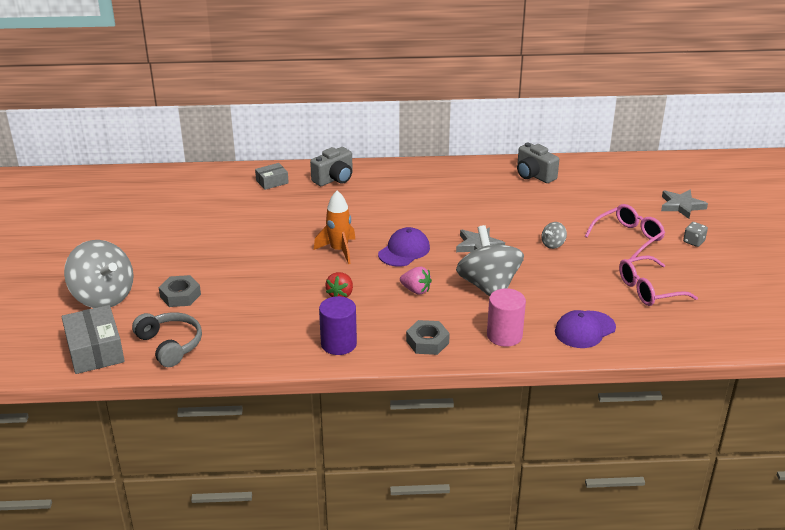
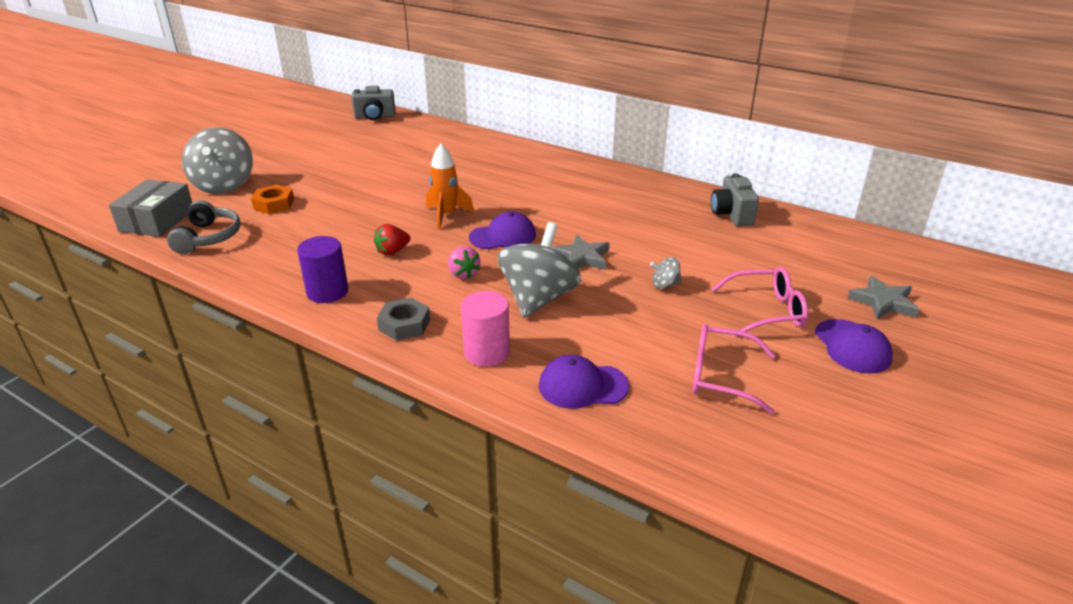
camera: 35 degrees right, 0 degrees up
grey nut [158,275,201,307] -> orange nut [251,185,294,214]
grey box [255,163,289,190] -> none
grey camera [310,147,353,186] -> grey camera moved to [351,86,396,120]
grey dice [683,222,708,247] -> purple cap [815,319,893,373]

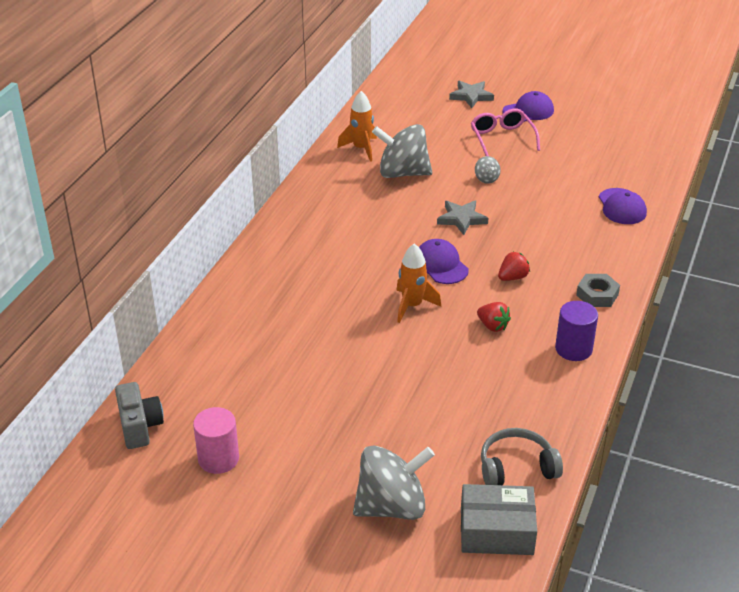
camera: 100 degrees left, 5 degrees up
orange nut [251,185,294,214] -> none
pink strawberry [448,246,481,279] -> red strawberry [498,252,530,281]
pink cylinder [461,291,510,367] -> pink cylinder moved to [193,407,239,474]
grey spinning top [498,222,581,318] -> grey spinning top moved to [372,124,432,178]
pink glasses [692,324,776,414] -> none
grey camera [711,173,759,226] -> orange rocket [337,91,377,162]

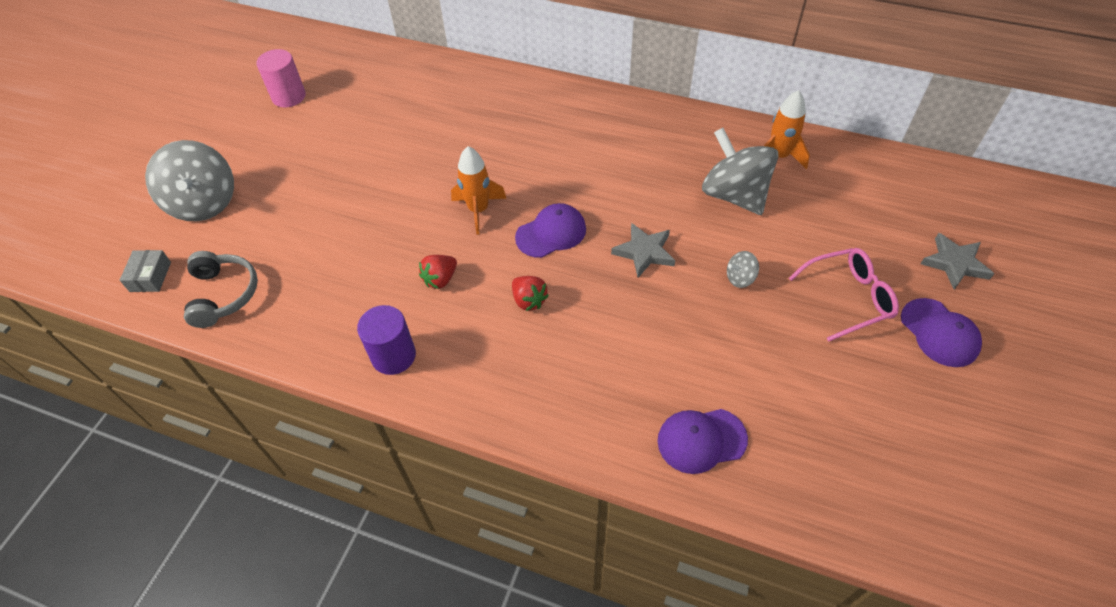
camera: 90 degrees right, 15 degrees up
grey camera [115,382,164,449] -> none
grey spinning top [372,124,432,178] -> grey spinning top turned 45 degrees counterclockwise [702,128,778,215]
grey box [461,484,537,555] -> grey box [120,250,171,292], size x0.56
grey nut [576,274,620,307] -> none

